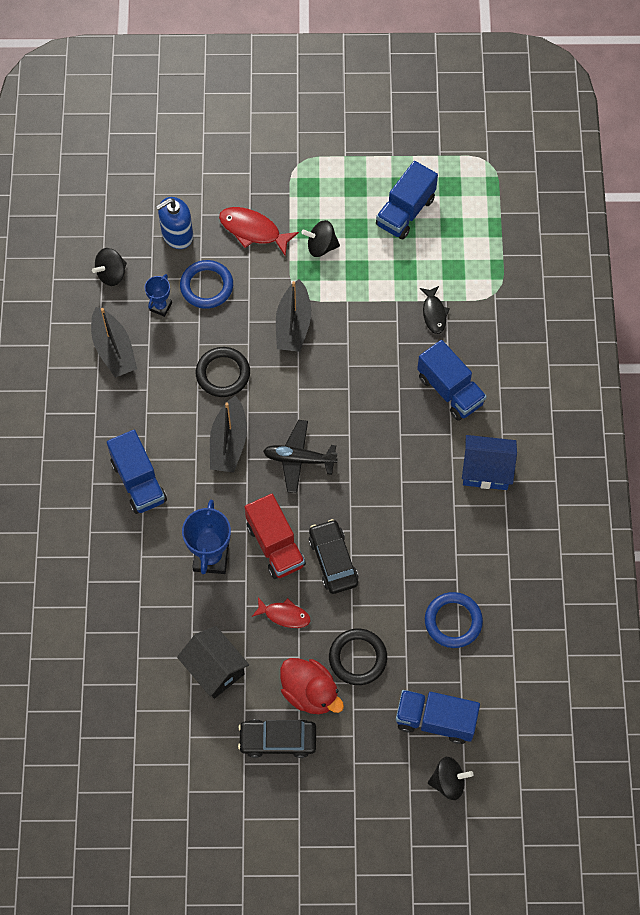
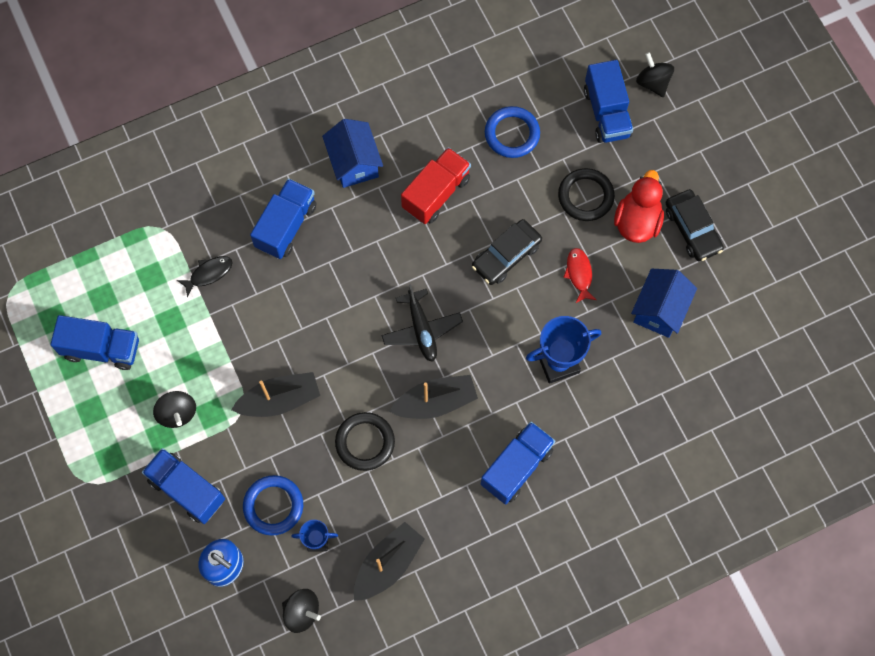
camera: 115 degrees left, 5 degrees up
black house [177,626,249,699] -> blue house [631,269,697,338]
red fish [219,207,299,256] -> blue truck [142,448,225,524]
red truck [245,494,306,579] -> red truck moved to [401,147,471,224]

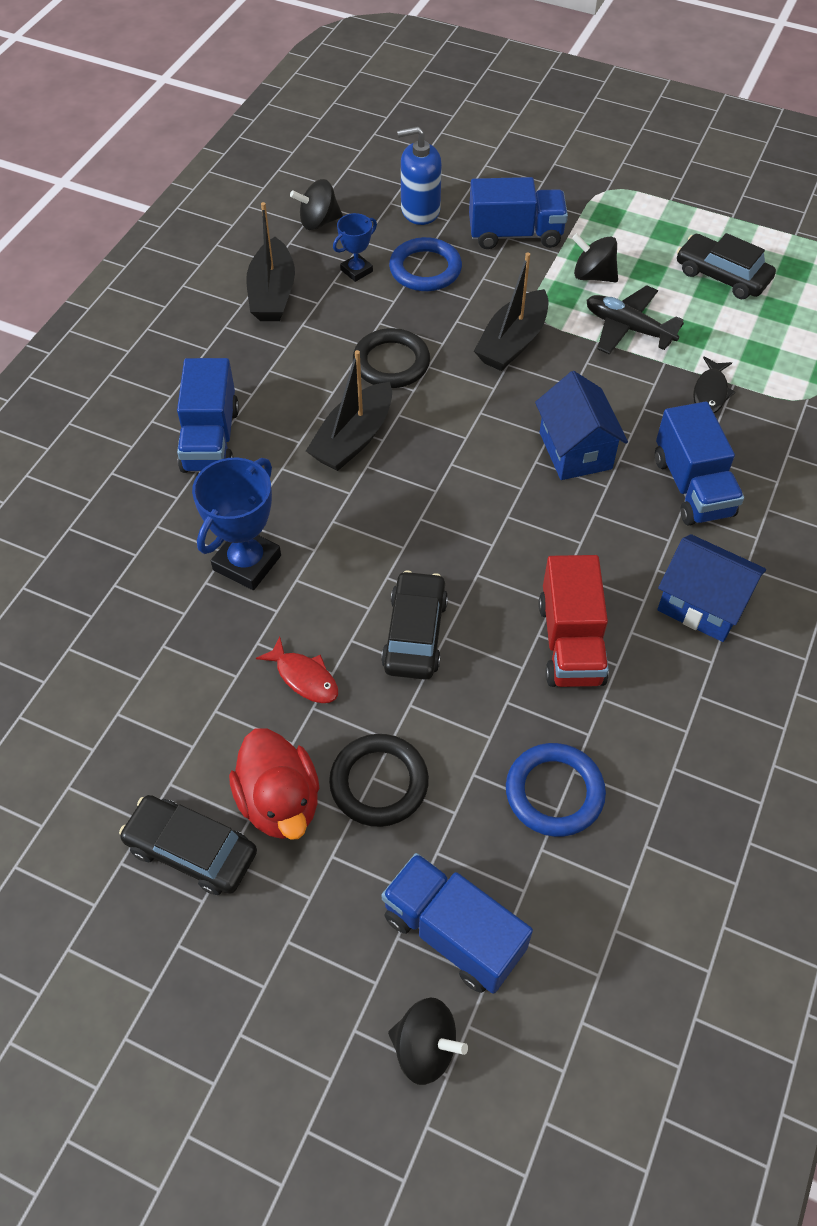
camera: 140 degrees right, 15 degrees down
blue truck [50,315,139,370] -> black car [677,233,776,299]
black plane [381,284,463,362] -> black plane moved to [587,285,684,355]
blue house [631,269,697,338] -> blue house moved to [535,371,628,480]

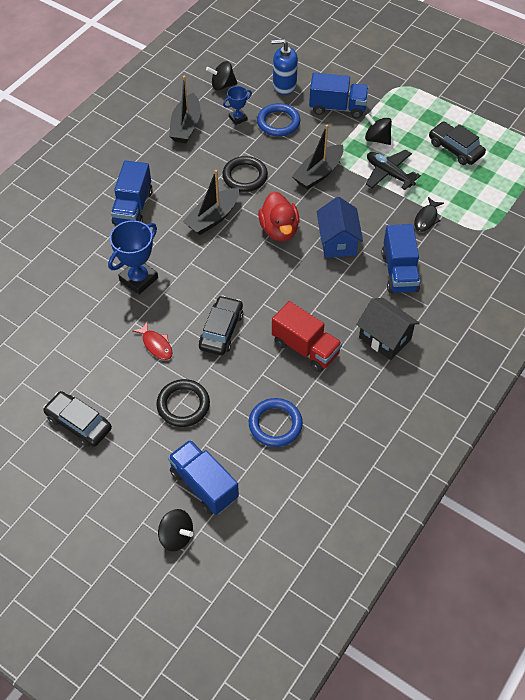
camera: 10 degrees right, 0 degrees up
red duck [229,728,319,840] -> red duck moved to [258,192,299,241]
red truck [538,555,609,687] -> red truck turned 60 degrees counterclockwise [272,301,342,372]
blue house [657,534,766,642] -> black house [356,298,420,360]

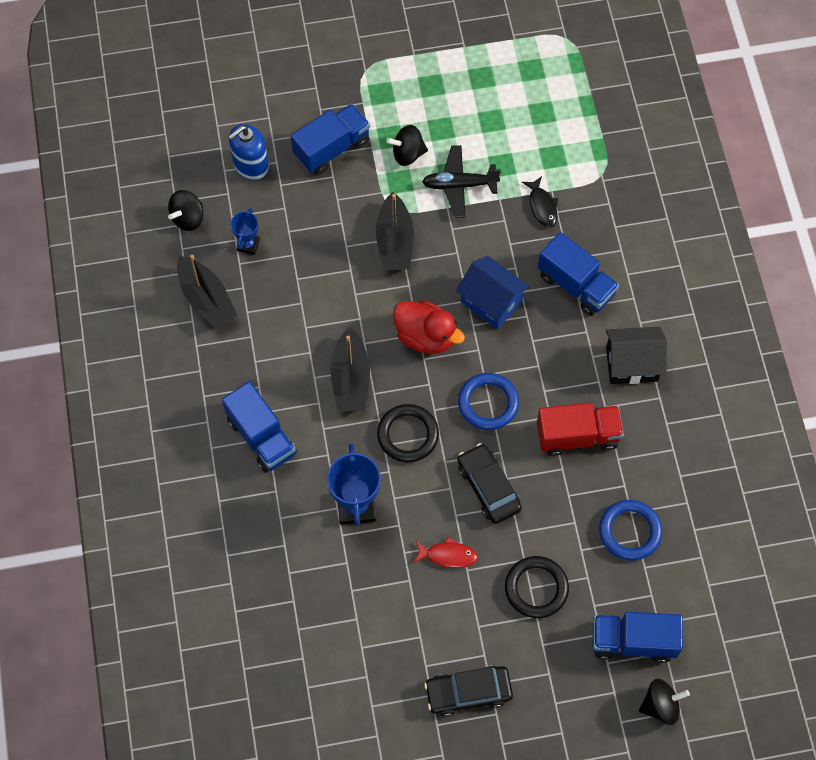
camera: 45 degrees left, 10 degrees up
black ring [222,156,268,192] -> black ring moved to [377,404,439,462]
blue ring [257,103,300,136] -> blue ring moved to [458,373,519,430]
black car [429,122,486,165] -> none

